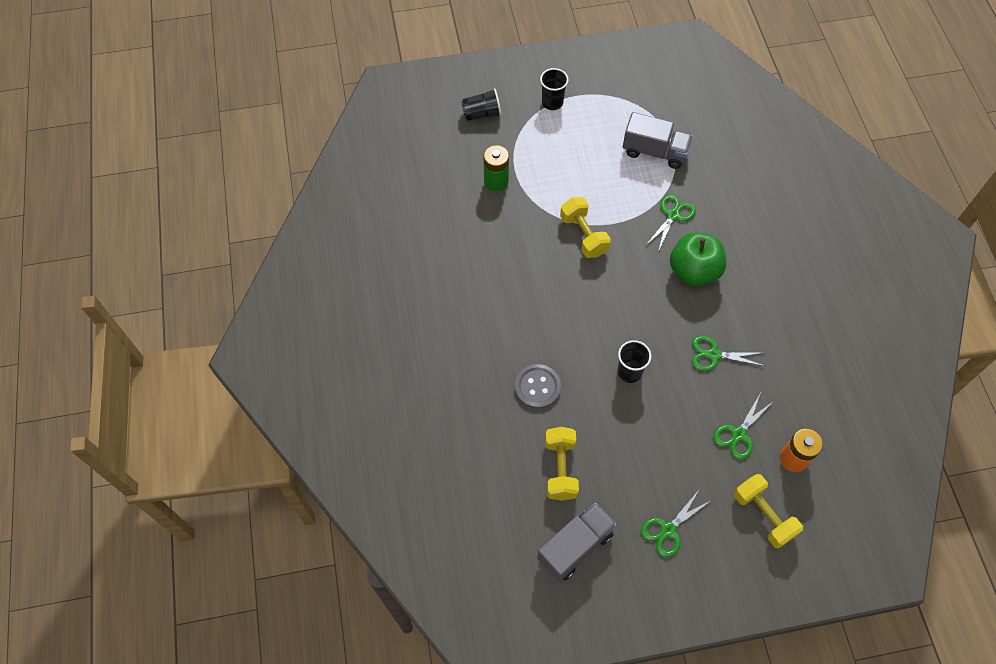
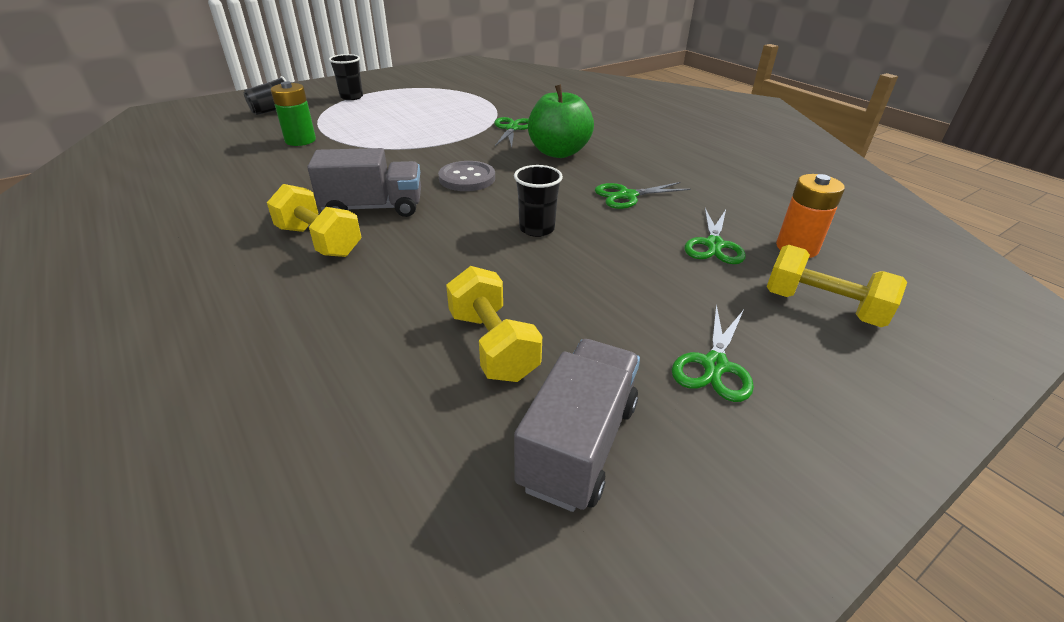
camera: 25 degrees left, 25 degrees down
grey button [515,364,561,409] -> grey button moved to [438,161,495,191]
yellow dumbbell [560,197,611,258] -> yellow dumbbell moved to [267,184,361,257]
grey truck [623,112,693,169] -> grey truck moved to [307,148,421,217]

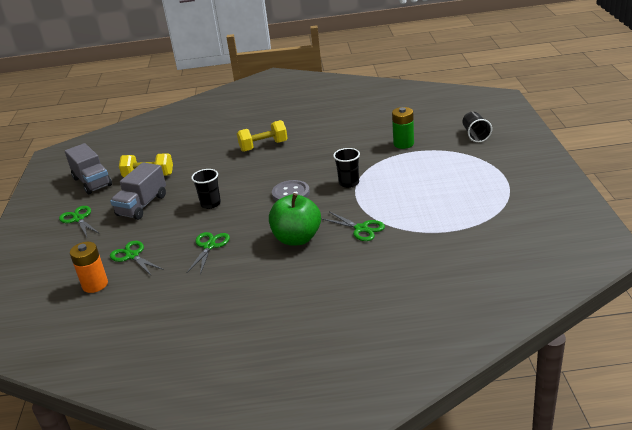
camera: 125 degrees right, 5 degrees down
grey truck [307,148,421,217] -> grey truck moved to [110,162,166,220]
black cup [329,54,363,100] -> black cup moved to [333,148,360,188]
yellow dumbbell [767,245,907,327] -> none

